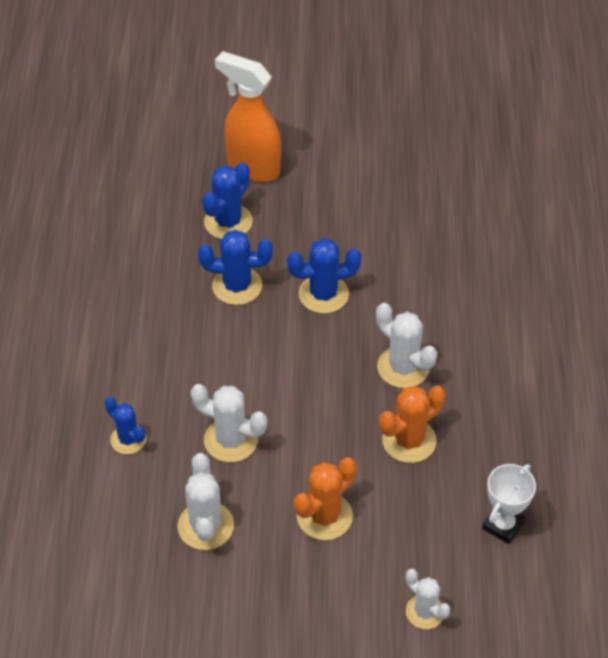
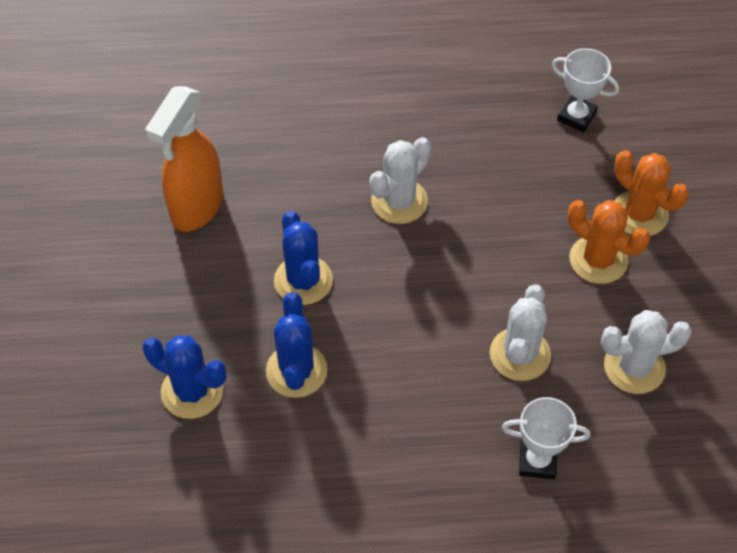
camera: 95 degrees left, 5 degrees up
blue cactus [105,397,147,454] -> white trophy [502,397,590,479]
orange spray bottle [215,51,281,182] -> orange spray bottle moved to [145,86,223,232]
orange cactus [379,386,446,463] -> orange cactus moved to [614,150,689,236]
white cactus [406,569,450,629] -> none

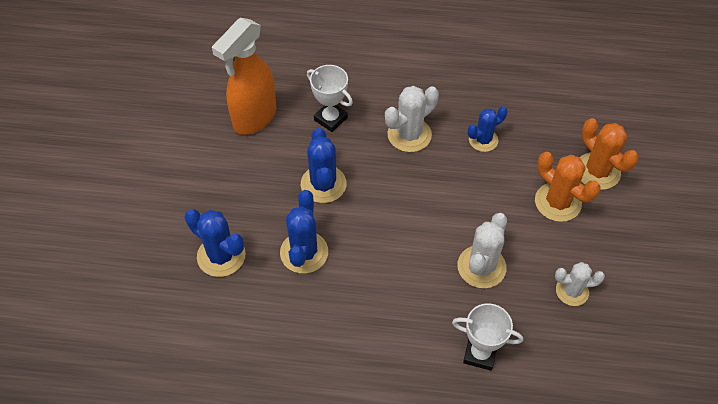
camera: 10 degrees right, 0 degrees up
white trophy [552,48,619,132] -> white trophy moved to [307,65,353,132]
white cactus [601,310,692,394] -> white cactus [555,262,605,306], size x0.67
none -> blue cactus [468,106,507,152]

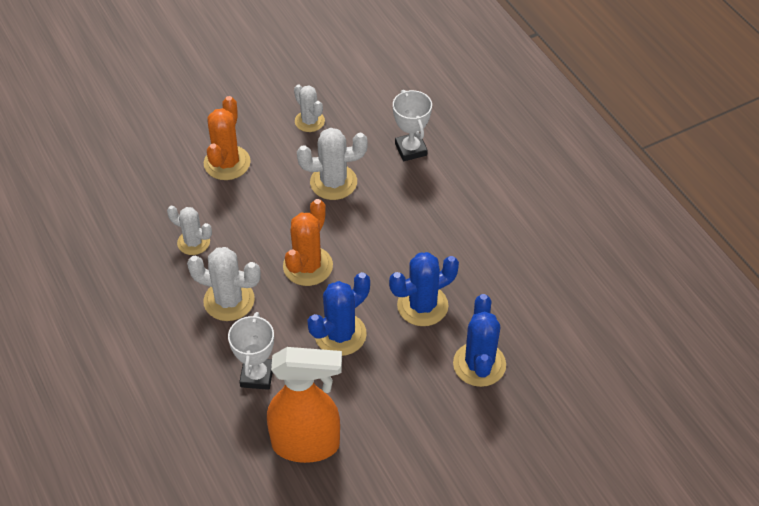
camera: 125 degrees left, 5 degrees down
blue cactus [468,106,507,152] -> white cactus [167,206,212,255]
orange cactus [580,118,639,190] -> orange cactus moved to [283,199,333,286]

